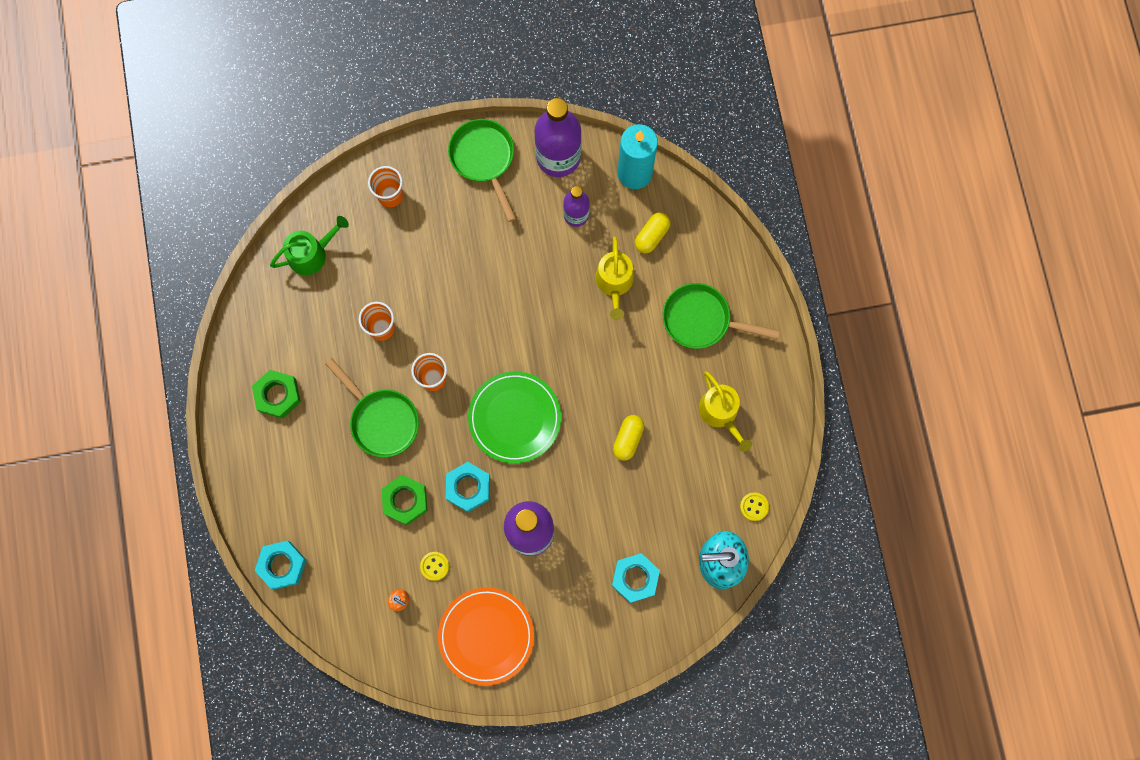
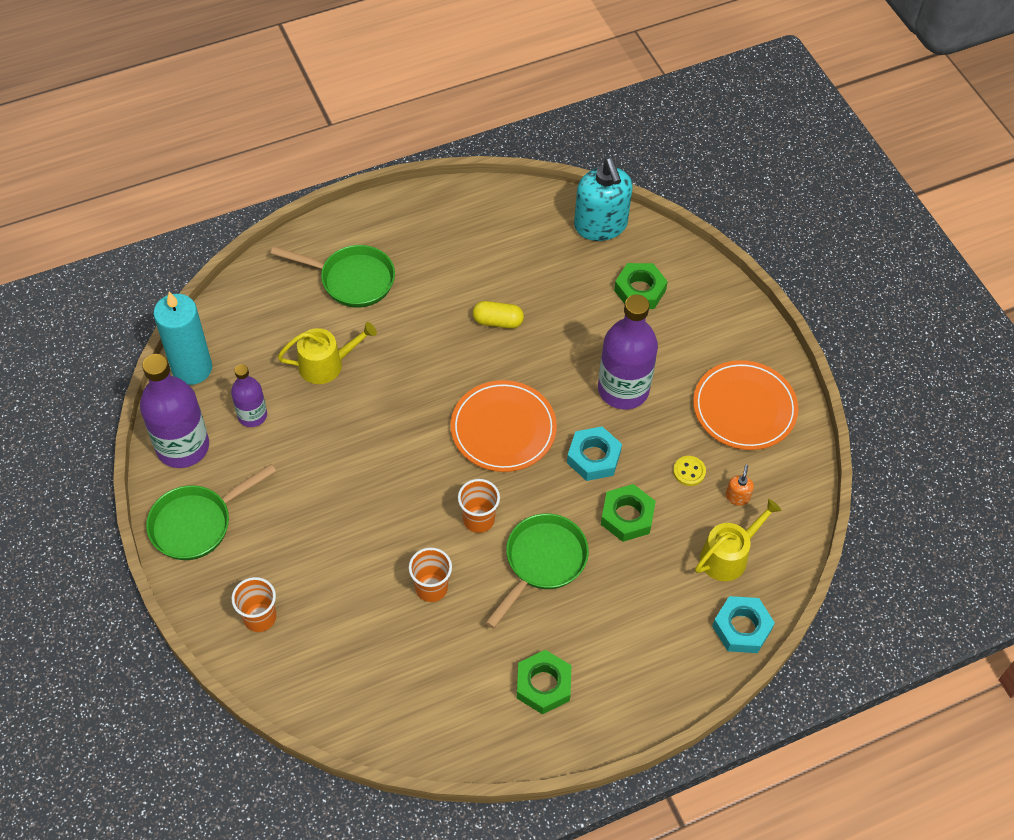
camera: 105 degrees left, 20 degrees down
green watering can [270,216,349,275] -> none
green plate [468,371,561,464] -> orange plate [451,380,557,472]
turquoise nut [612,553,660,603] -> green nut [614,263,668,309]
yellow capsule [635,213,670,253] -> none
green pan [663,283,780,349] -> green pan turned 75 degrees counterclockwise [271,245,395,308]
yellow watering can [699,371,752,452] -> yellow watering can moved to [695,499,781,581]
yellow button [740,492,769,521] -> none

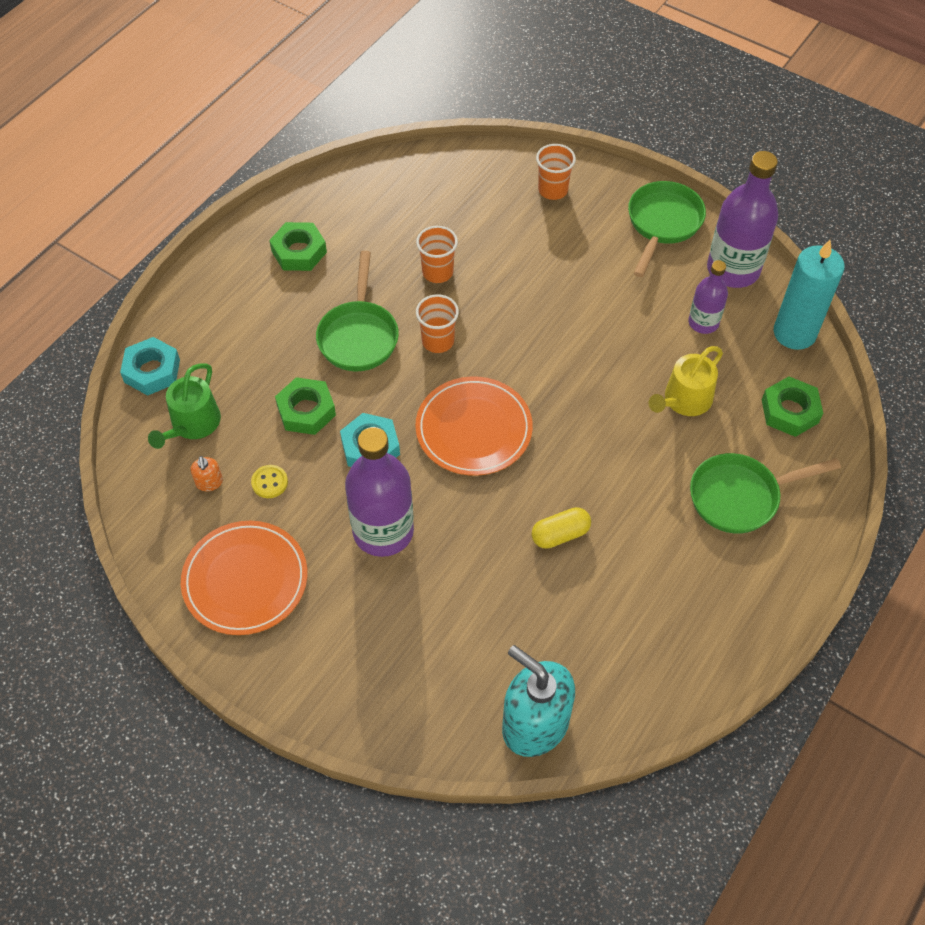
camera: 150 degrees right, 0 degrees up
green nut [614,263,668,309] -> green nut moved to [762,376,823,437]
yellow watering can [695,499,781,581] -> green watering can [148,363,221,449]

